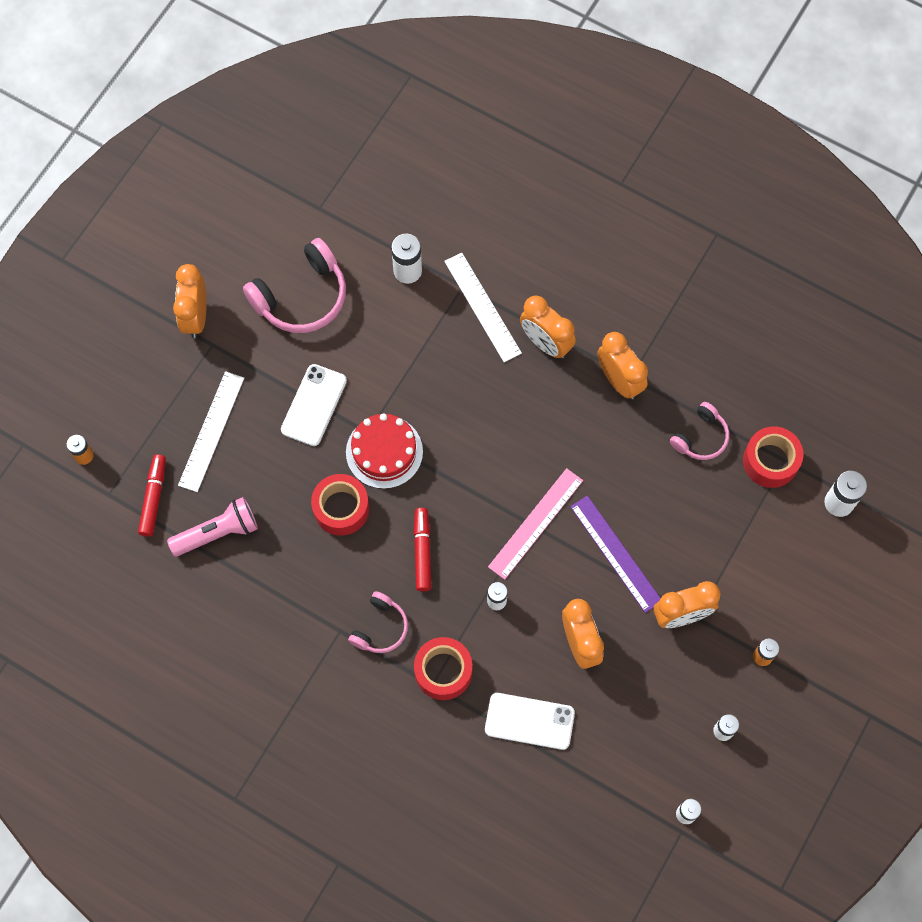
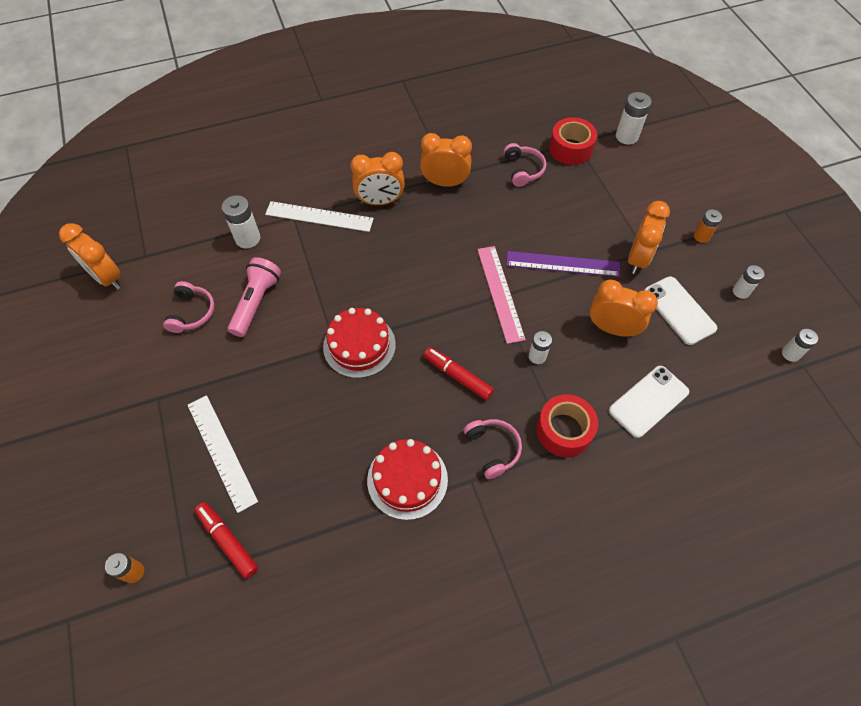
camera: 50 degrees left, 10 degrees down
pink flashlight [167,497,258,556] -> pink flashlight moved to [228,257,281,337]
orange clock [173,264,206,338] -> orange clock moved to [59,223,121,290]
pink headphones [243,238,346,333] -> pink headphones [163,281,215,333], size x0.57
white phone [281,364,347,446] -> white phone moved to [645,276,718,345]
red tape [311,474,369,536] -> none
none -> red cake [367,439,448,520]

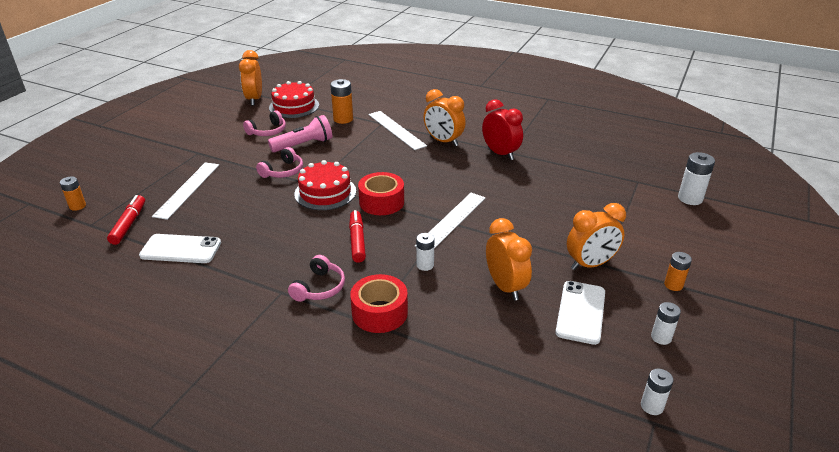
camera: 45 degrees right, 25 degrees down
white battery [222,195,260,248] -> orange battery [330,79,353,124]
red cake [367,439,448,520] -> red cake moved to [269,81,319,118]
orange clock [420,133,472,187] -> red clock [482,99,523,160]
pink ruler [477,246,526,344] -> white ruler [415,193,485,249]
pink headphones [504,143,546,187] -> pink headphones moved to [256,147,303,178]
purple ruler [506,251,620,277] -> none
red tape [549,117,597,165] -> red tape moved to [358,172,404,215]
white phone [609,366,689,438] -> white phone moved to [139,234,221,263]

